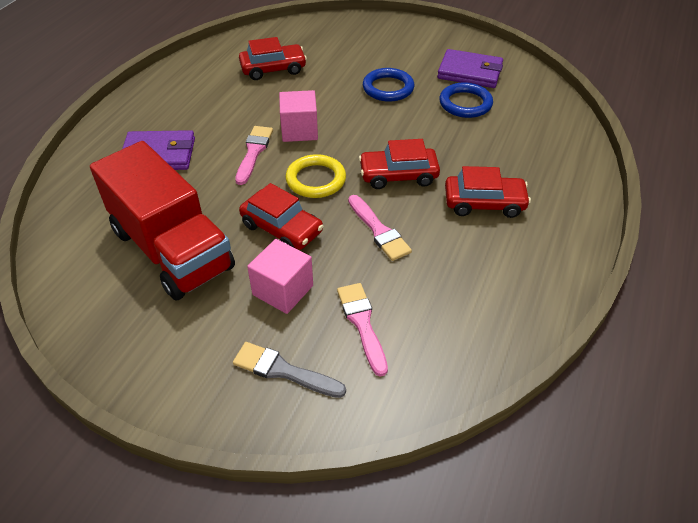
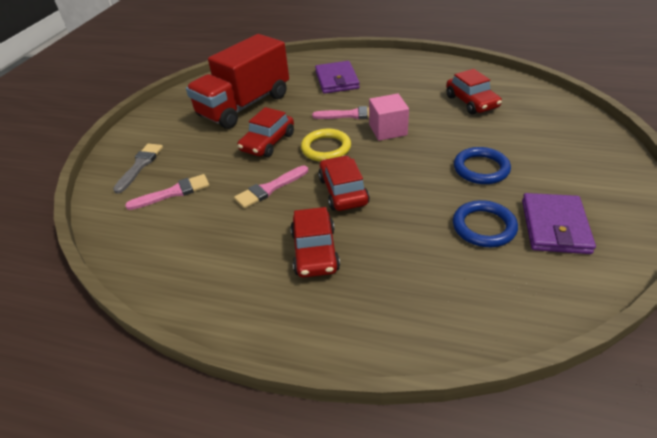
camera: 85 degrees right, 5 degrees down
pink cube [247,239,313,314] -> none

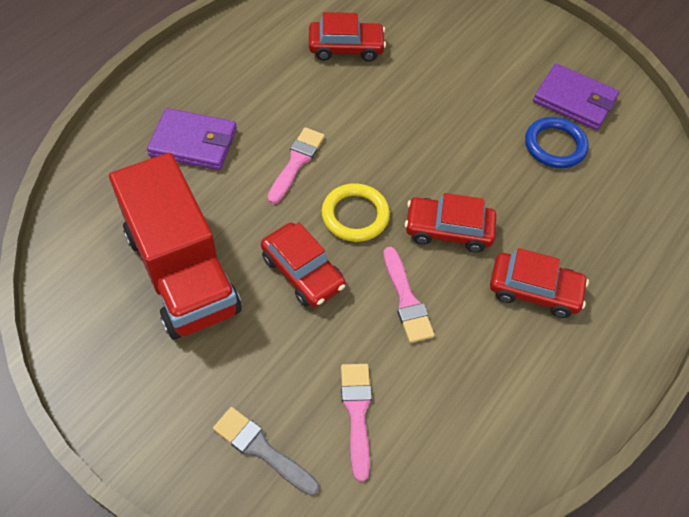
camera: 75 degrees left, 15 degrees up
pink cube [369,94,409,141] -> none
blue ring [454,147,511,184] -> none

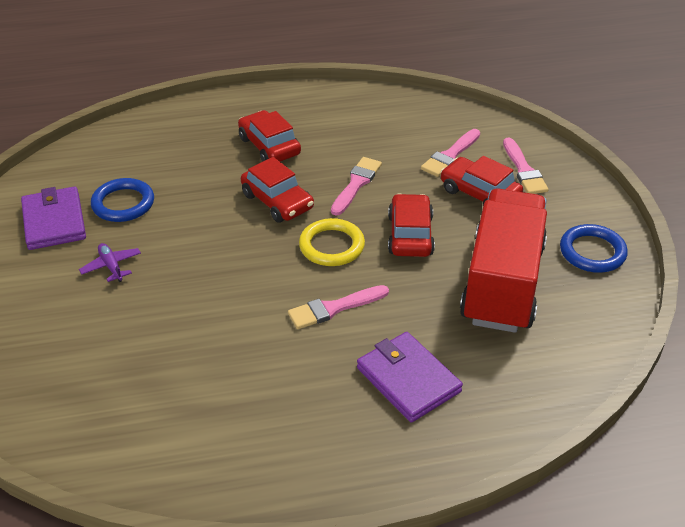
camera: 135 degrees left, 15 degrees down
grey brush [213,407,319,496] -> pink brush [503,138,549,194]
red car [309,12,386,62] -> red car moved to [440,156,523,205]
none -> purple plane [79,243,141,282]
none -> blue ring [560,224,628,273]

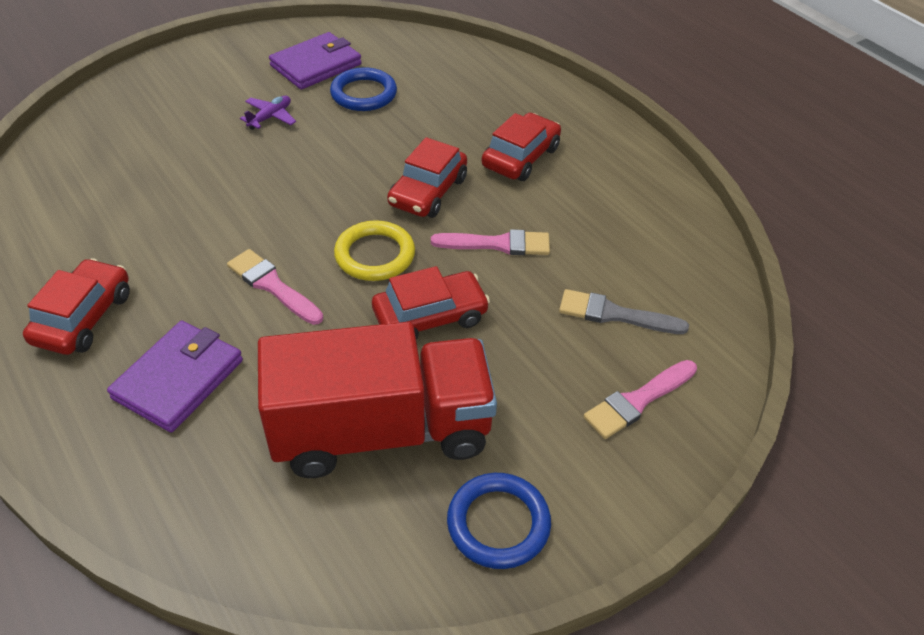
camera: 65 degrees right, 5 degrees up
pink brush [421,129,480,177] -> grey brush [559,289,689,334]
red car [440,156,523,205] -> red car moved to [23,258,130,355]

